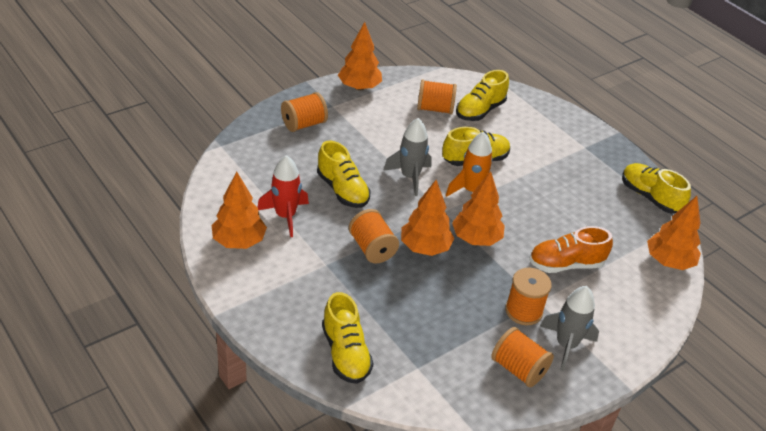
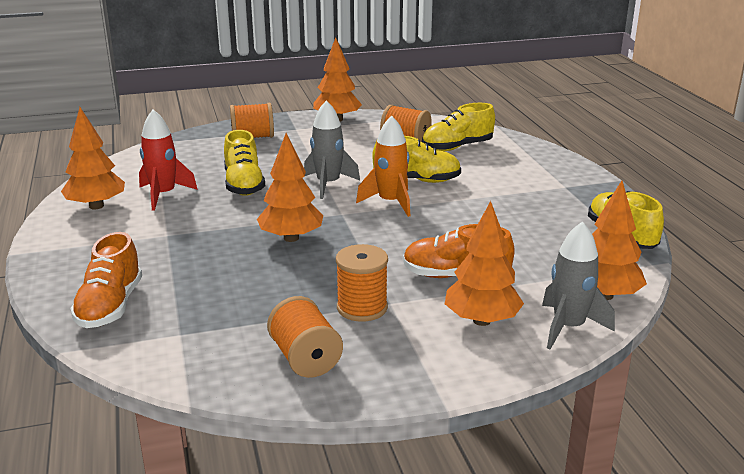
camera: 25 degrees right, 15 degrees down
yellow shoe [322,292,374,384] -> orange shoe [70,232,142,328]
orange spool [349,209,399,264] -> none
orange tree [452,171,505,246] -> orange tree moved to [445,201,524,326]
grey rocket [540,286,599,371] -> grey rocket moved to [542,221,615,349]

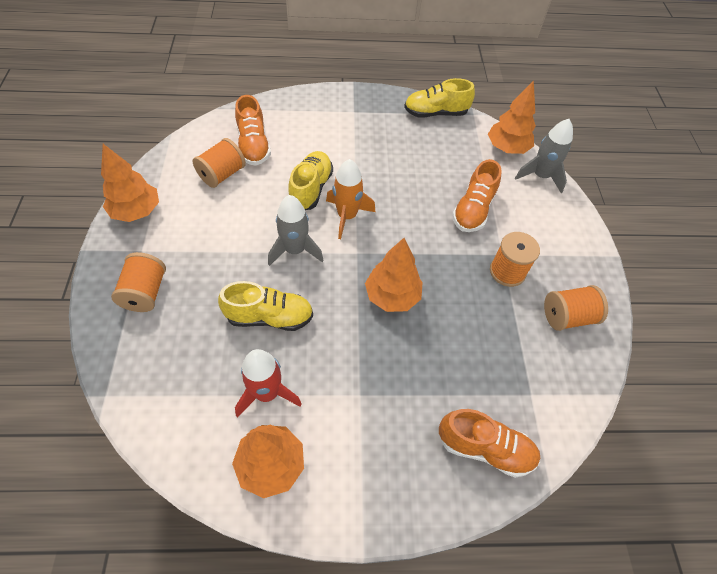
camera: 80 degrees left, 30 degrees up
yellow shoe [422,103,495,151] -> orange shoe [235,95,271,166]
orange tree [445,201,524,326] -> none

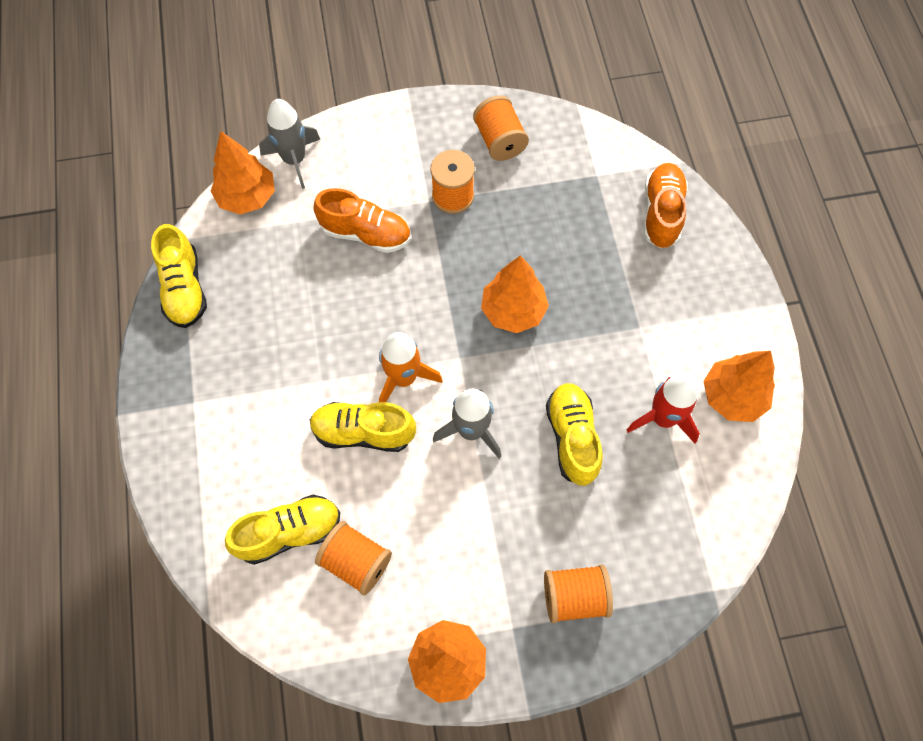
camera: 95 degrees left, 10 degrees up
orange shoe [235,95,271,166] -> yellow shoe [225,495,340,565]

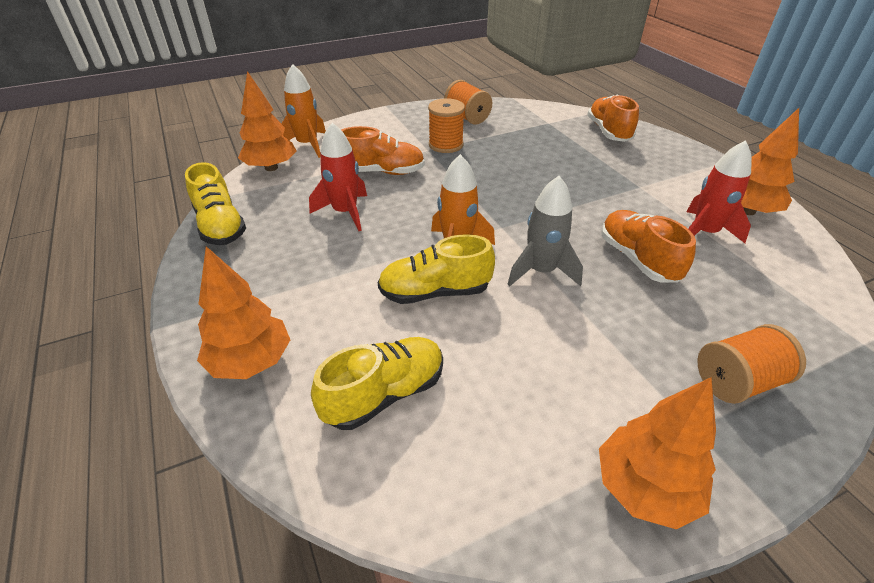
camera: 15 degrees left, 25 degrees down
grey rocket [259,99,320,189] -> orange rocket [281,64,326,158]
orange spool [315,521,392,596] -> none
orange tree [481,255,549,333] -> orange tree moved to [197,246,290,379]
yellow shoe [546,383,603,486] -> orange shoe [601,210,696,283]
none -> red rocket [309,122,367,231]

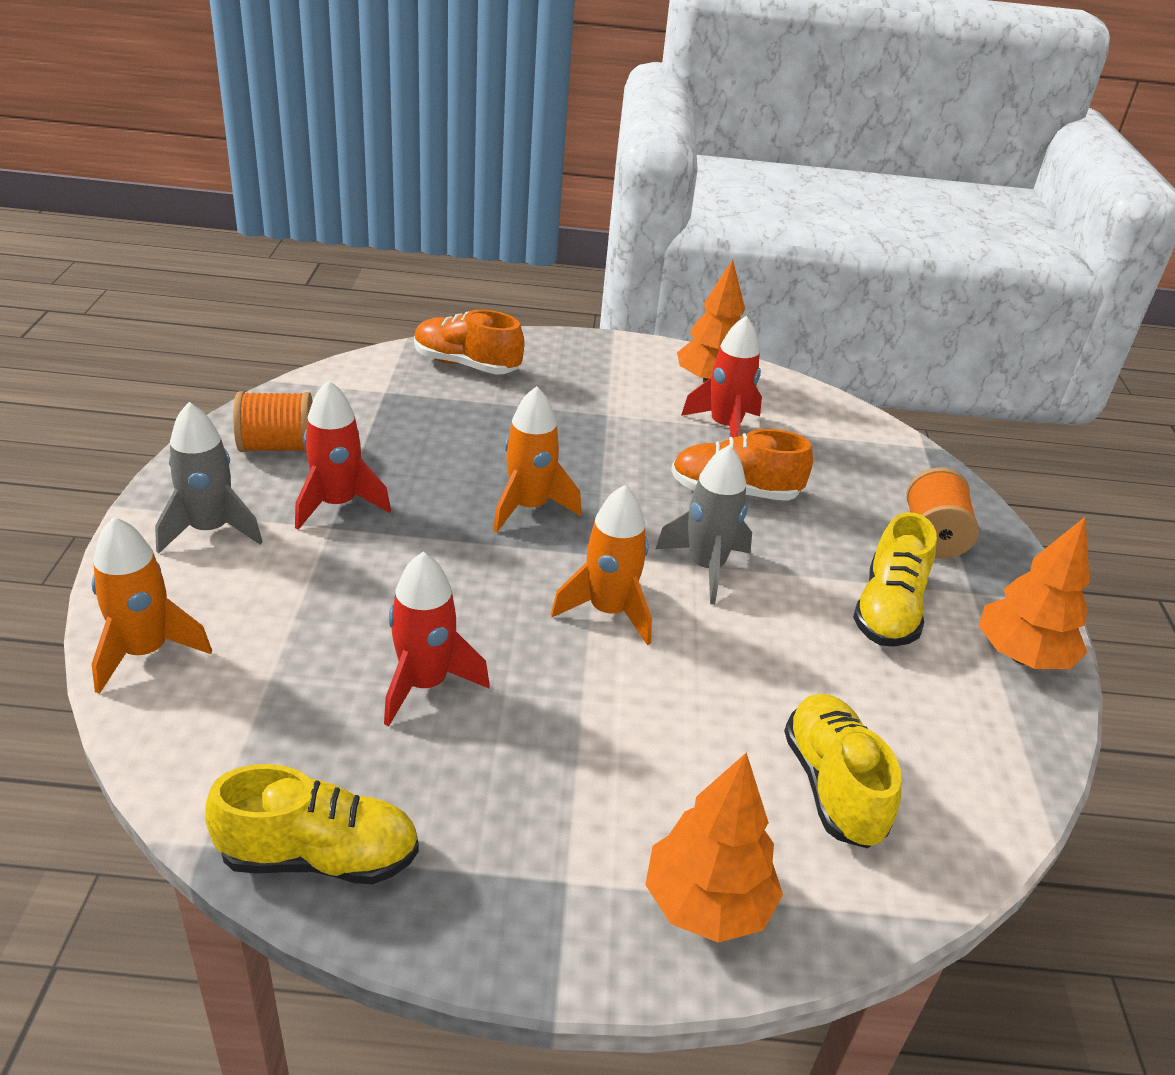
camera: 65 degrees left, 5 degrees down
orange tree [238,71,297,171] -> none
orange shoe [342,126,425,175] -> none
yellow shoe [378,234,495,304] -> yellow shoe moved to [853,512,937,647]
orange spool [428,98,465,153] -> red rocket [295,380,391,530]
none -> grey rocket [155,402,263,553]
none -> orange rocket [493,386,582,533]

